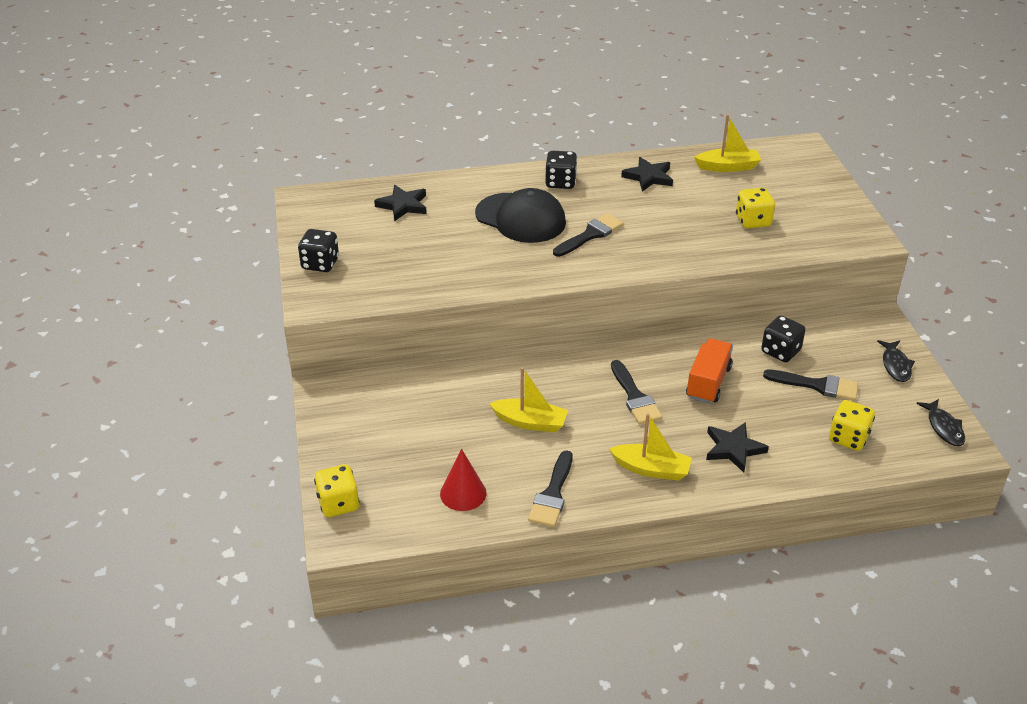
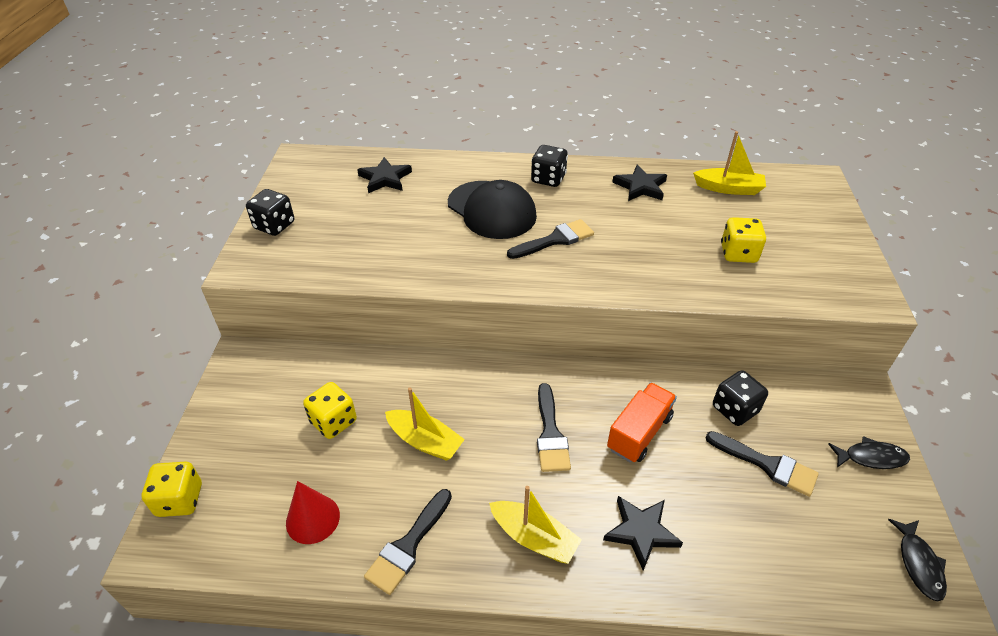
camera: 15 degrees right, 5 degrees up
yellow dice [829,400,875,451] -> yellow dice moved to [303,382,357,439]
black fish [877,340,915,382] -> black fish turned 105 degrees counterclockwise [828,436,910,469]

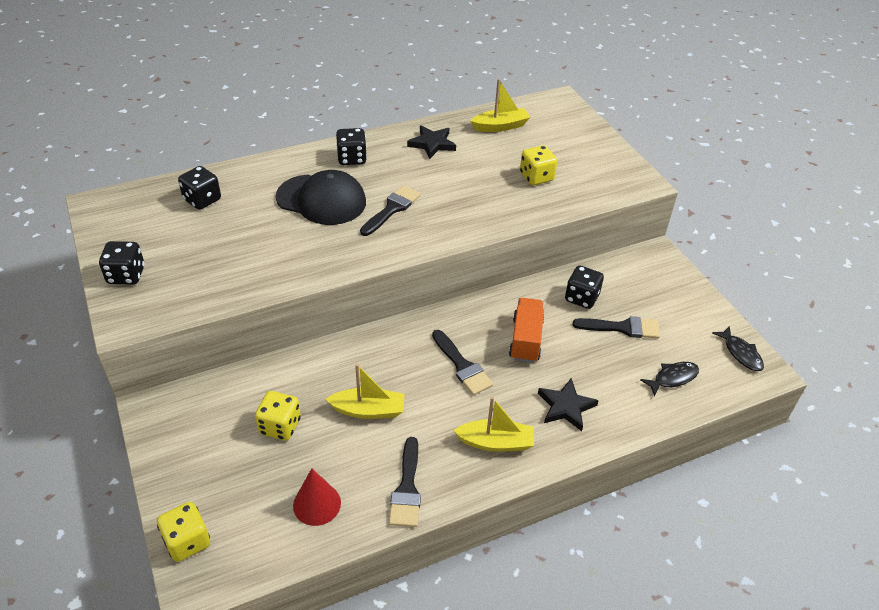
camera: 30 degrees left, 0 degrees up
black star [357,157,412,193] -> black dice [178,166,221,210]
black fish [828,436,910,469] -> black fish moved to [640,362,699,397]

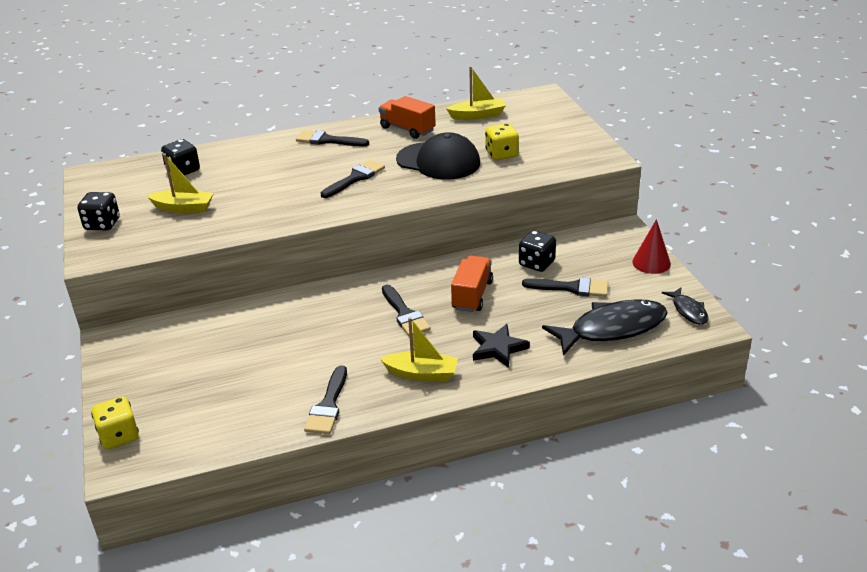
camera: 10 degrees right, 10 degrees down
yellow dice [255,391,301,440] -> none
black cap [276,170,366,225] -> black cap moved to [396,132,480,180]
red cone [293,468,341,526] -> red cone moved to [632,219,671,274]
yellow boat [326,364,405,419] -> yellow boat moved to [147,154,214,213]
black dice [336,128,367,165] -> black brush [296,130,369,146]
black star [407,126,456,159] -> orange truck [379,96,436,139]
black fish [640,362,699,397] -> black fish [542,299,668,356], size x2.01

